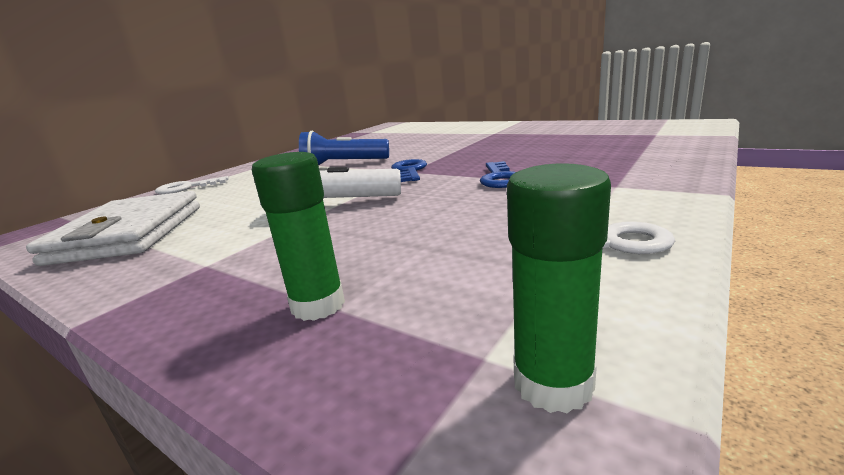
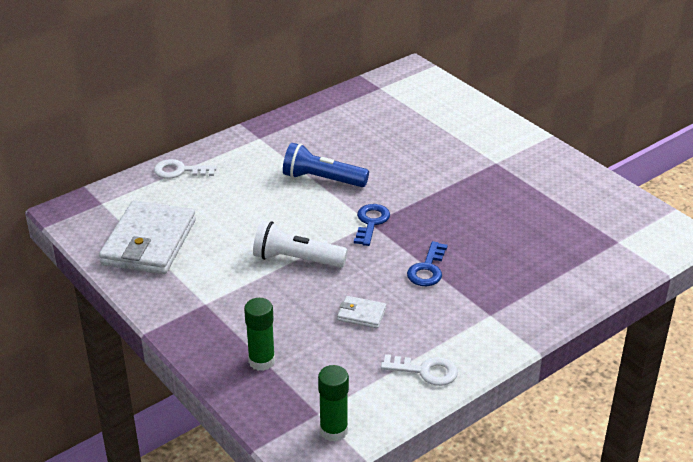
camera: 15 degrees right, 15 degrees up
none -> white wallet [337,296,387,328]

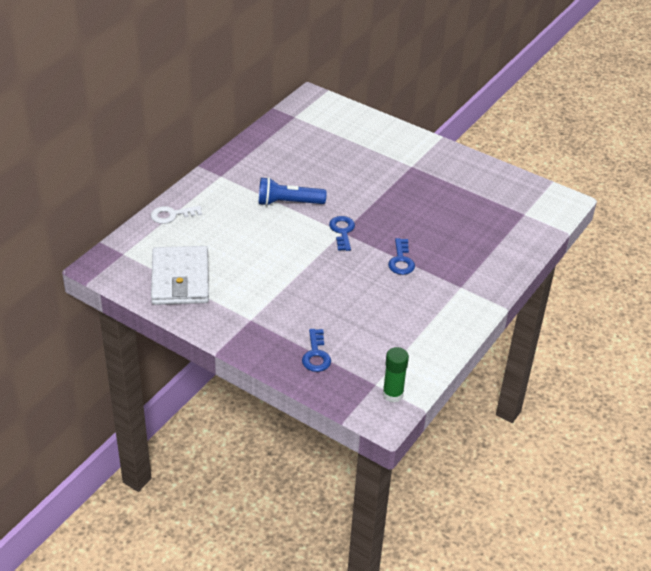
camera: 20 degrees left, 5 degrees up
green glue stick [244,298,275,371] -> blue key [302,329,331,372]
white flashlight [253,221,348,268] -> none
white wallet [337,296,387,328] -> none
white key [381,354,458,386] -> none

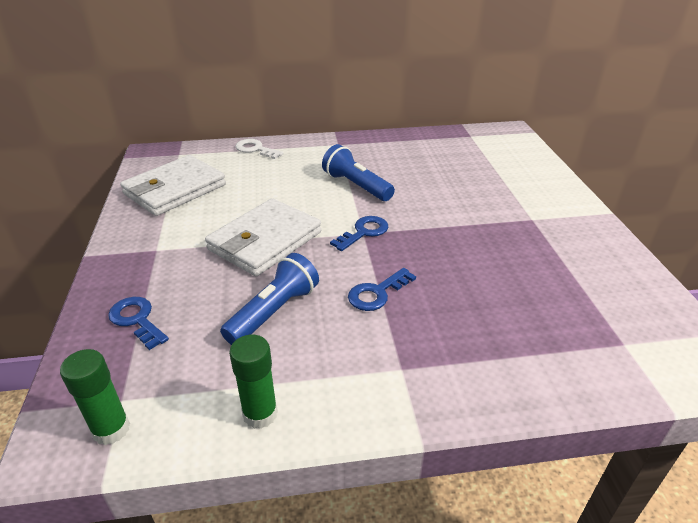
camera: 50 degrees right, 5 degrees down
blue key [302,329,331,372] -> blue key turned 90 degrees clockwise [108,297,169,350]
none -> white wallet [205,198,321,276]
none -> blue flashlight [220,253,319,345]
none -> green glue stick [229,335,278,429]

